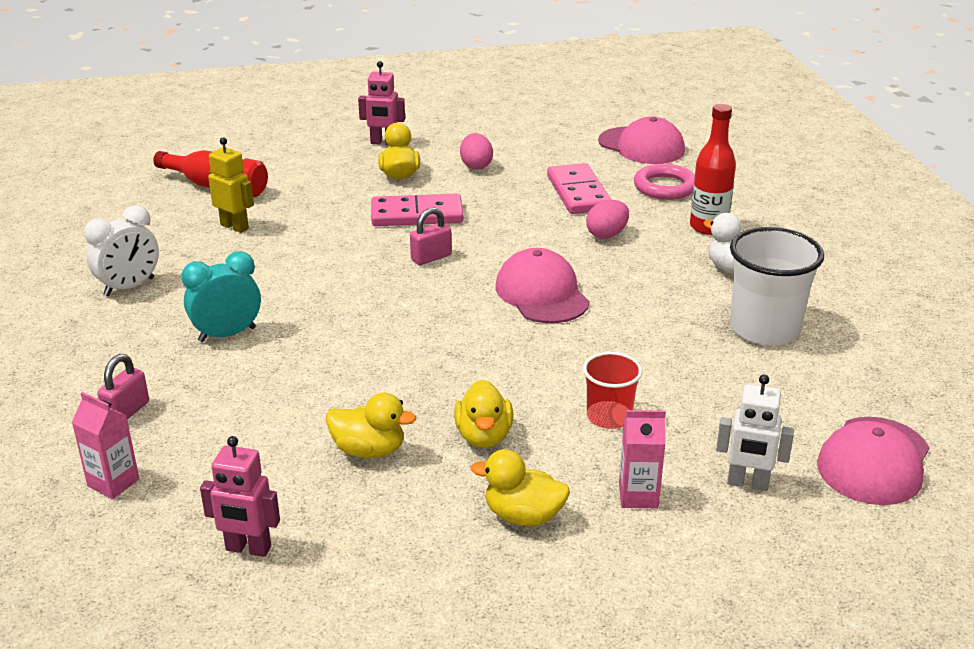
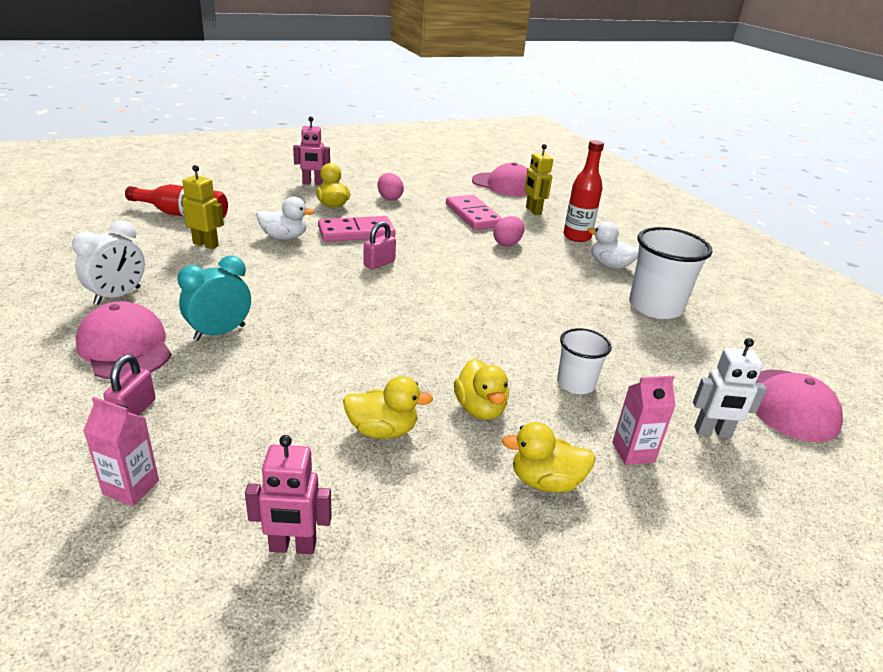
camera: 15 degrees left, 0 degrees up
pink cap [496,248,590,323] -> pink cap moved to [75,301,171,379]
red cup [583,352,642,429] -> white cup [557,328,612,394]
pink ring [634,164,695,200] -> yellow robot [524,144,553,215]
none -> white duck [257,197,315,240]

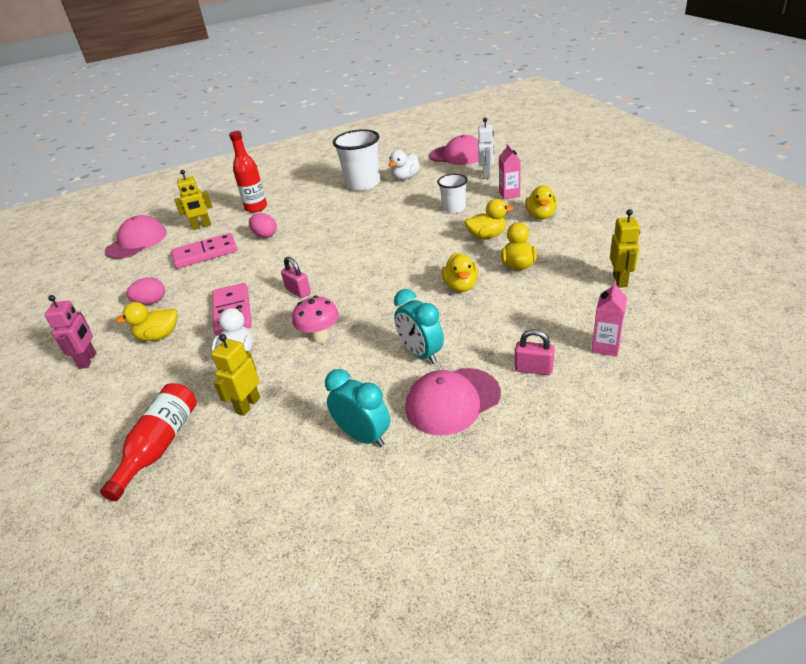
camera: 80 degrees left, 5 degrees up
white clock [72,220,145,305] -> turquoise clock [325,369,390,447]
pink robot [245,435,332,554] -> yellow robot [610,209,640,288]
white duck [587,222,639,269] -> white duck moved to [388,150,420,180]
none -> pink mushroom [292,295,339,342]
none -> yellow duck [442,253,478,292]

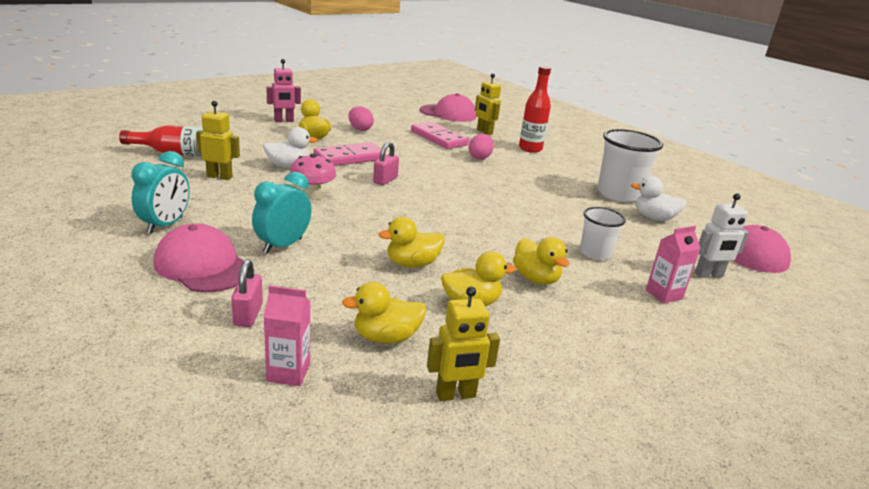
camera: 65 degrees right, 10 degrees down
yellow duck [525,185,557,219] -> yellow duck moved to [342,282,426,343]

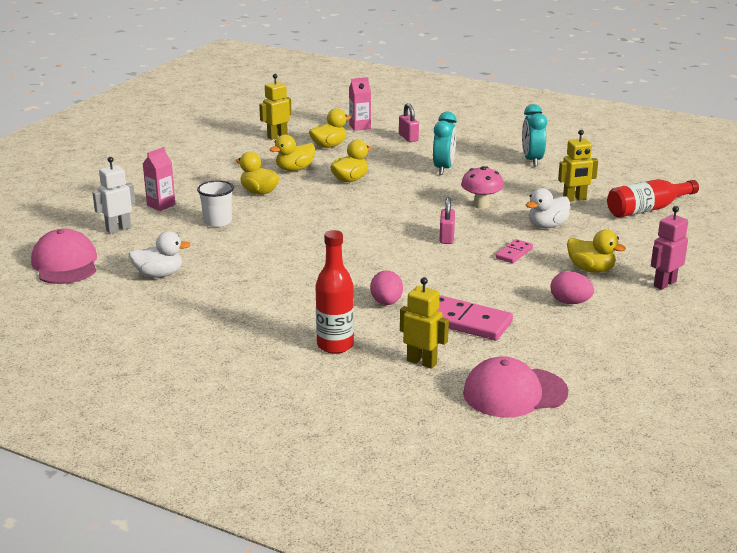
camera: 160 degrees right, 0 degrees up
pink cap [153,223,244,292] -> none
pink domino [313,142,386,166] -> pink domino [495,239,533,263], size x0.54
white cup [597,129,663,202] -> none

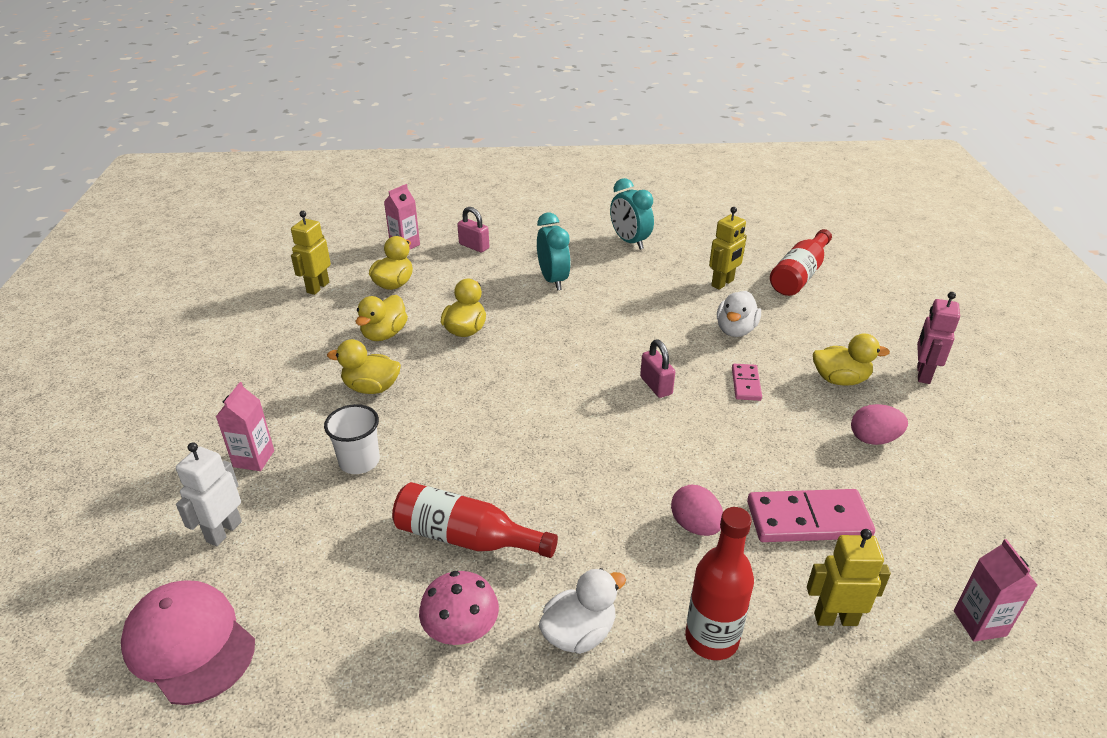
camera: 30 degrees left, 10 degrees up
white duck [129,231,191,278] -> white duck moved to [539,568,626,654]
pink mushroom [461,166,504,209] -> pink mushroom moved to [419,571,499,647]
pink cap [463,356,568,418] -> pink carton [954,539,1037,642]
none -> red bottle [392,482,558,558]

